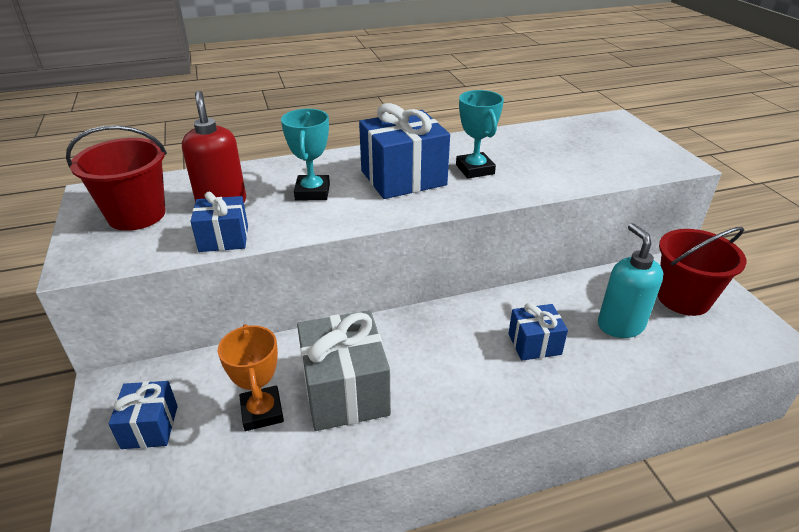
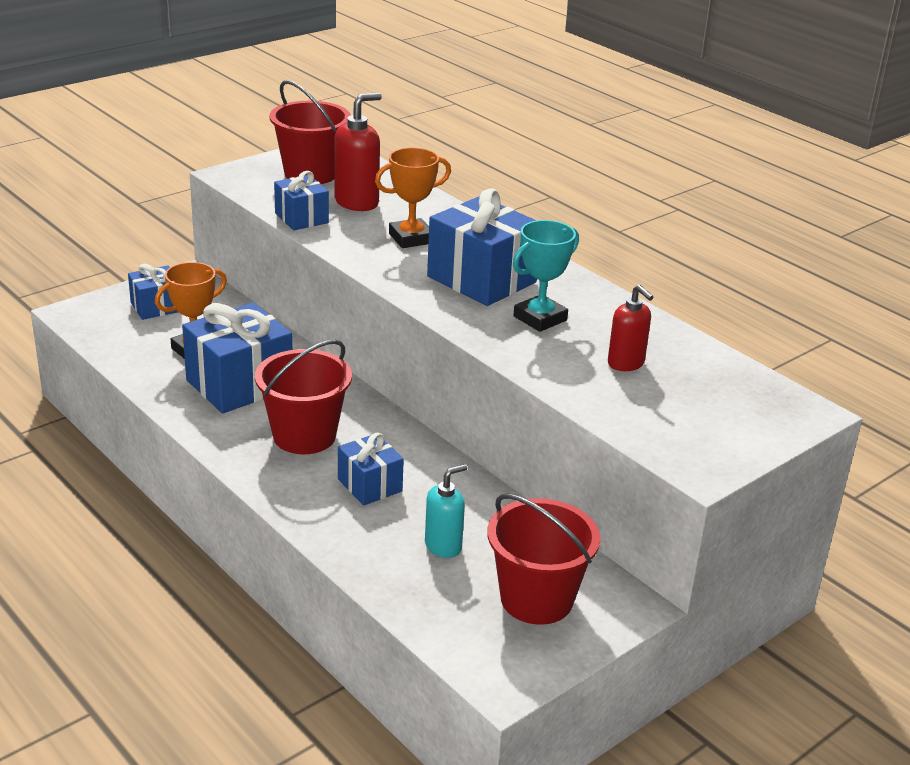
camera: 65 degrees right, 5 degrees down
turquoise trophy [281,109,330,200] -> orange trophy [375,148,451,248]
grey gift [297,310,391,431] -> blue gift [182,302,292,414]
turquoise soap dispenser [598,223,663,338] -> turquoise soap dispenser [425,464,468,558], size x0.67
none -> red bucket [255,340,352,454]
none -> red soap dispenser [608,285,654,371]

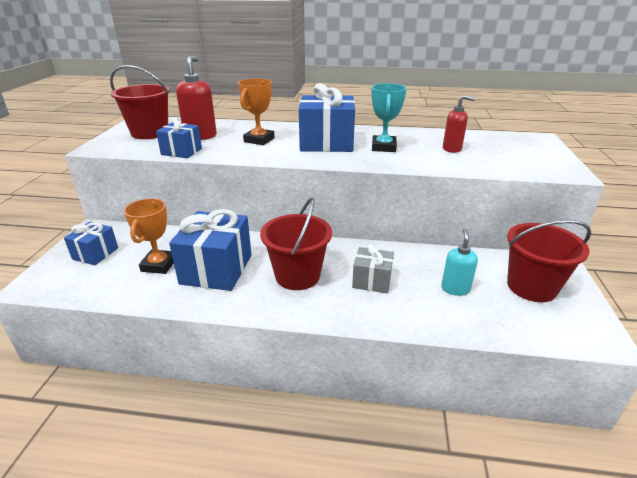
camera: 40 degrees left, 0 degrees up
blue gift [338,433,404,506] -> grey gift [352,244,394,293]

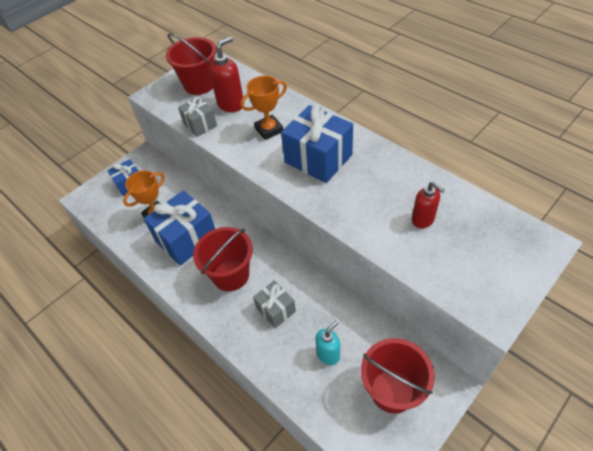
camera: 40 degrees right, 20 degrees up
blue gift [156,117,202,158] -> grey gift [178,97,217,137]
turquoise trophy [371,83,407,152] -> none

